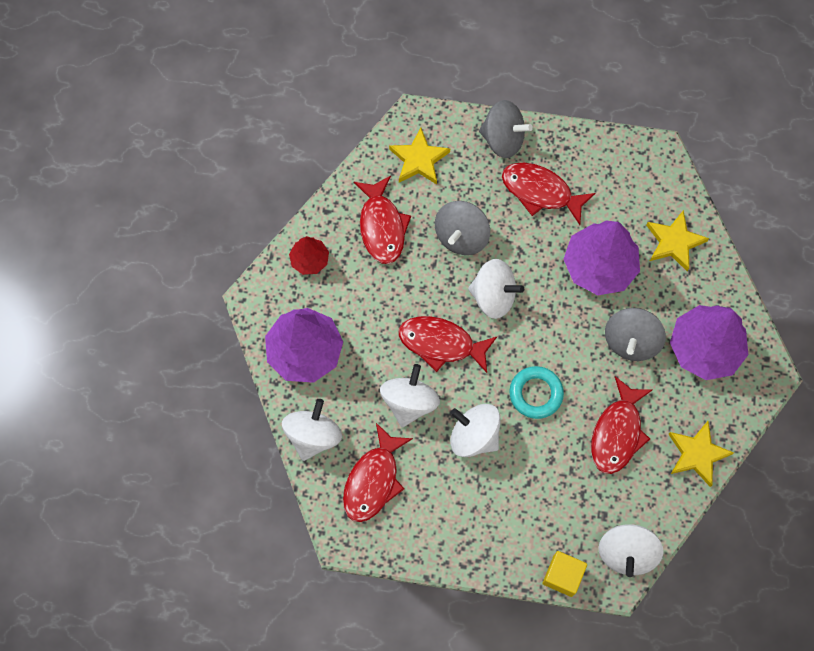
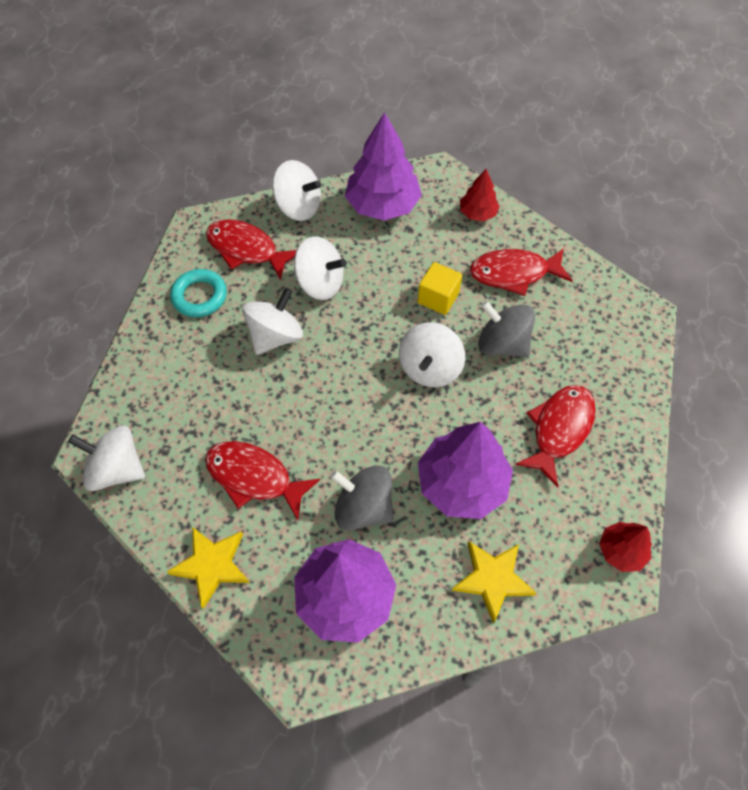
camera: 95 degrees right, 10 degrees down
yellow star [389,128,450,184] -> none
red fish [399,316,497,373] -> none
grey spinning top [479,100,533,158] -> none
turquoise ring [509,366,564,419] -> turquoise ring moved to [170,269,227,317]
yellow cube [542,551,587,597] -> yellow cube moved to [418,262,462,315]
none -> red tree [599,522,652,572]

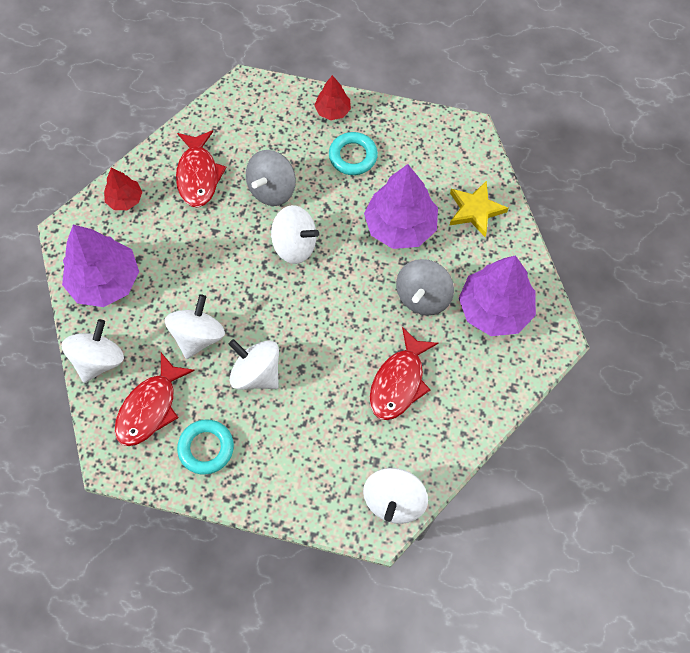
camera: 90 degrees left, 5 degrees up
yellow star [167,527,250,609] -> none
yellow cube [418,262,462,315] -> none
red fish [515,385,596,487] -> turquoise ring [329,132,378,175]
red tree [599,522,652,572] -> red tree moved to [314,75,351,120]

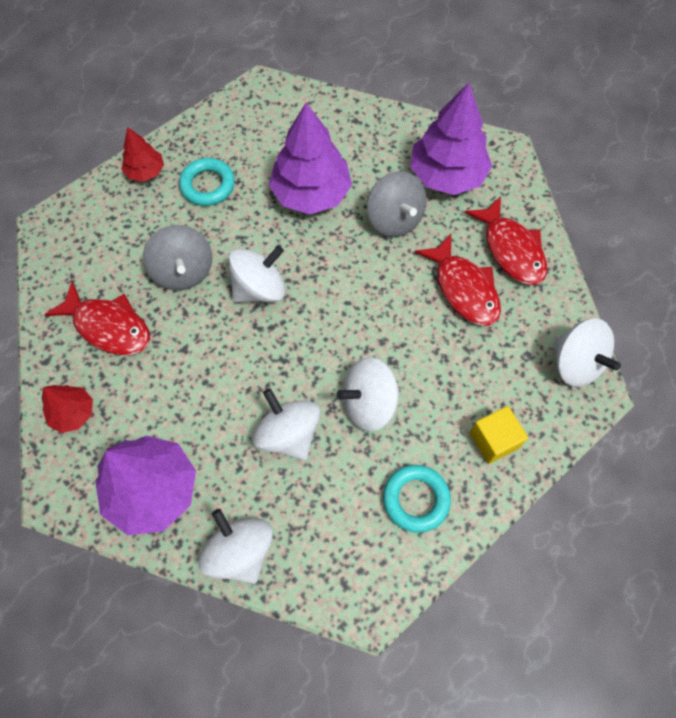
camera: 55 degrees left, 0 degrees up
red fish [115,353,195,446] -> red fish moved to [465,196,547,285]
yellow star [449,181,508,237] -> none
none -> yellow cube [470,406,528,464]

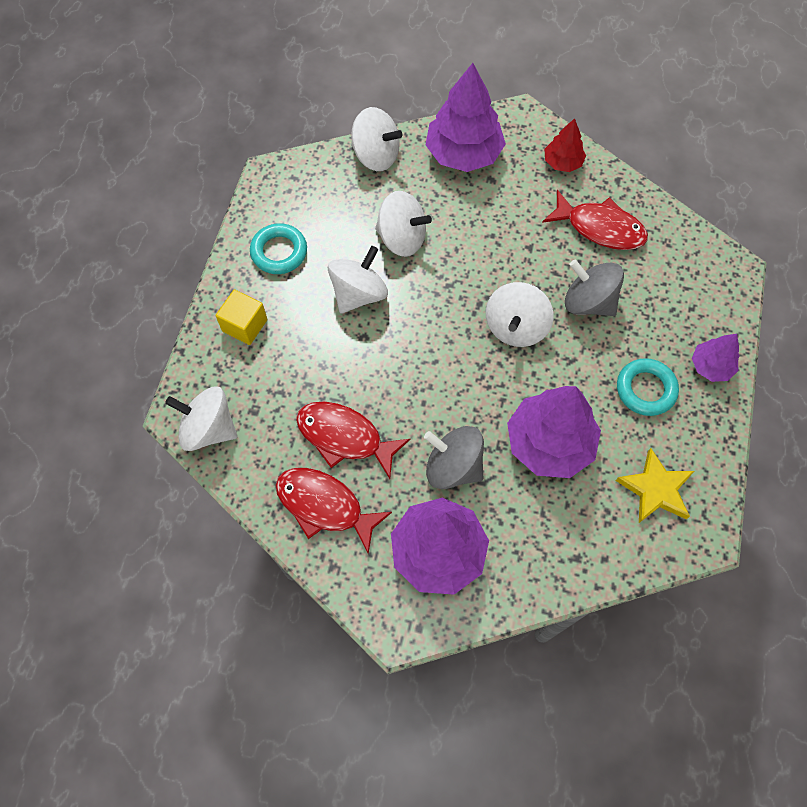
camera: 145 degrees right, 0 degrees up
red fish [44,281,150,355] -> red fish turned 150 degrees counterclockwise [542,190,648,250]
red tree [121,127,164,182] -> purple tree [692,334,740,382]
none -> yellow star [616,448,694,523]

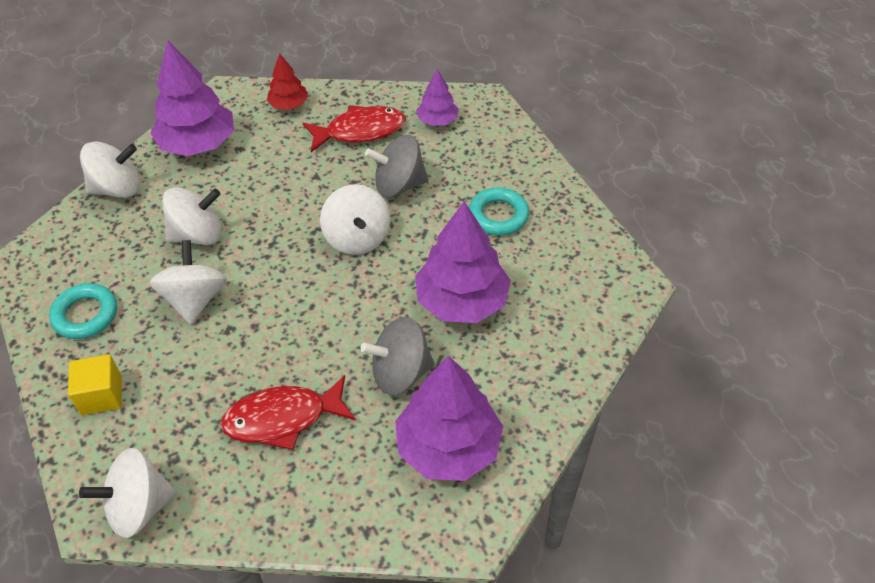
camera: 40 degrees left, 15 degrees down
red fish [275,468,392,554] -> none
yellow star [616,448,694,523] -> none
purple tree [692,334,740,382] -> purple tree moved to [416,69,459,126]

